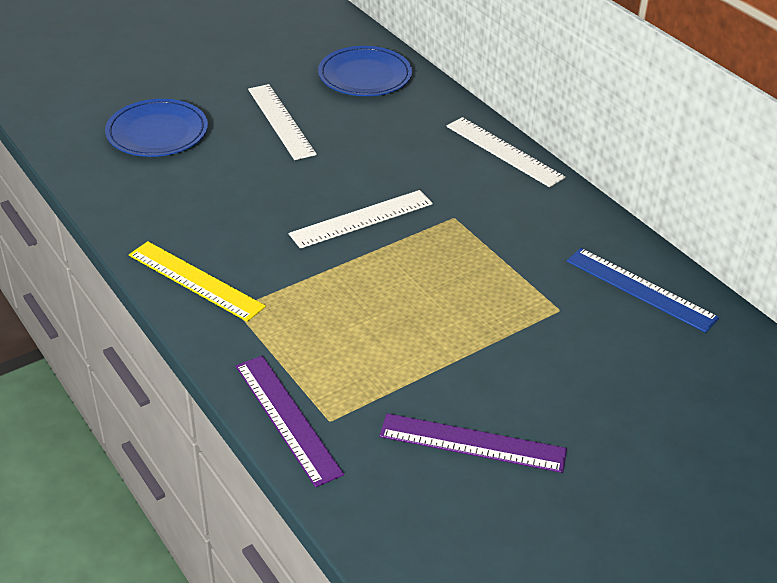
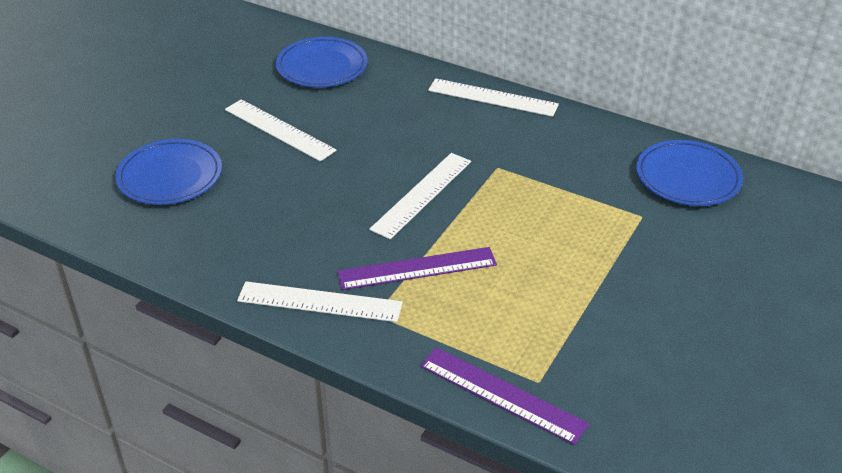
camera: 25 degrees left, 0 degrees up
yellow ruler [129,241,266,322] -> white ruler [237,281,403,322]
purple ruler [379,413,567,473] -> purple ruler moved to [337,247,497,290]
blue ruler [567,248,719,333] -> blue plate [636,140,743,206]

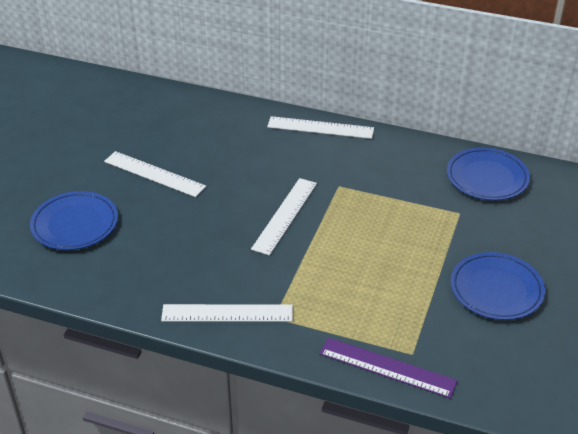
camera: 10 degrees left, 0 degrees up
blue plate [276,37,368,87] -> blue plate moved to [451,252,545,320]
purple ruler [337,247,497,290] -> none

